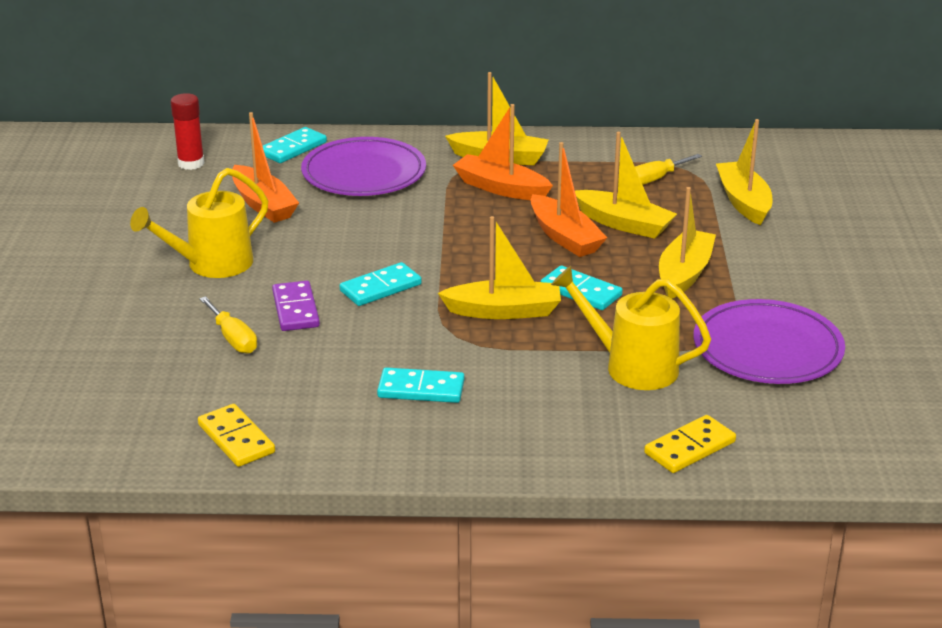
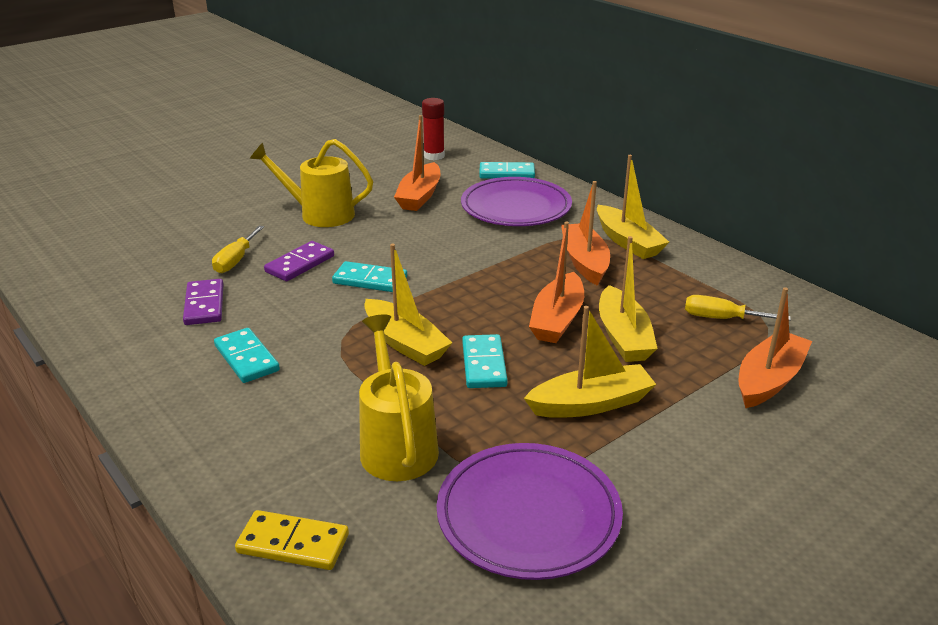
camera: 50 degrees right, 0 degrees up
yellow domino [198,404,275,467] -> none
yellow boat [716,119,772,225] -> orange boat [738,287,812,408]
none -> purple domino [183,279,224,325]

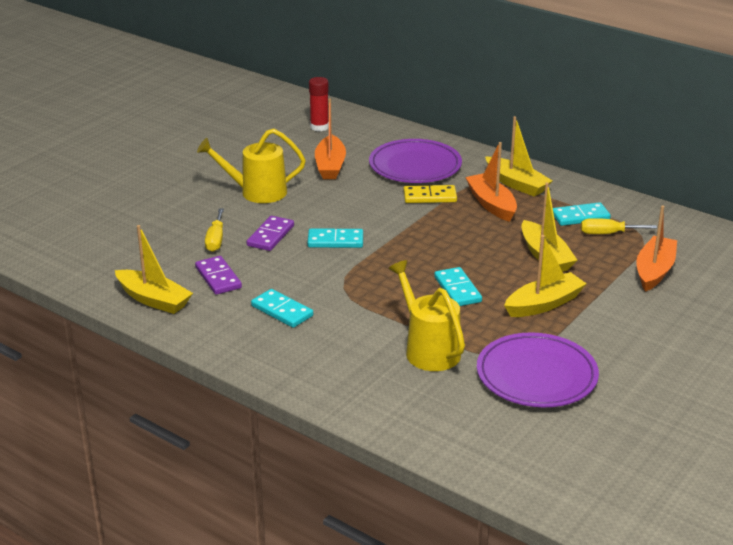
camera: 15 degrees left, 0 degrees up
yellow domino [235,510,349,570] -> yellow domino moved to [404,185,457,203]
yellow boat [364,244,452,366] -> yellow boat moved to [115,225,193,314]
turquoise domino [479,162,535,179] -> turquoise domino moved to [553,202,611,226]
orange boat [529,222,584,343] -> none

